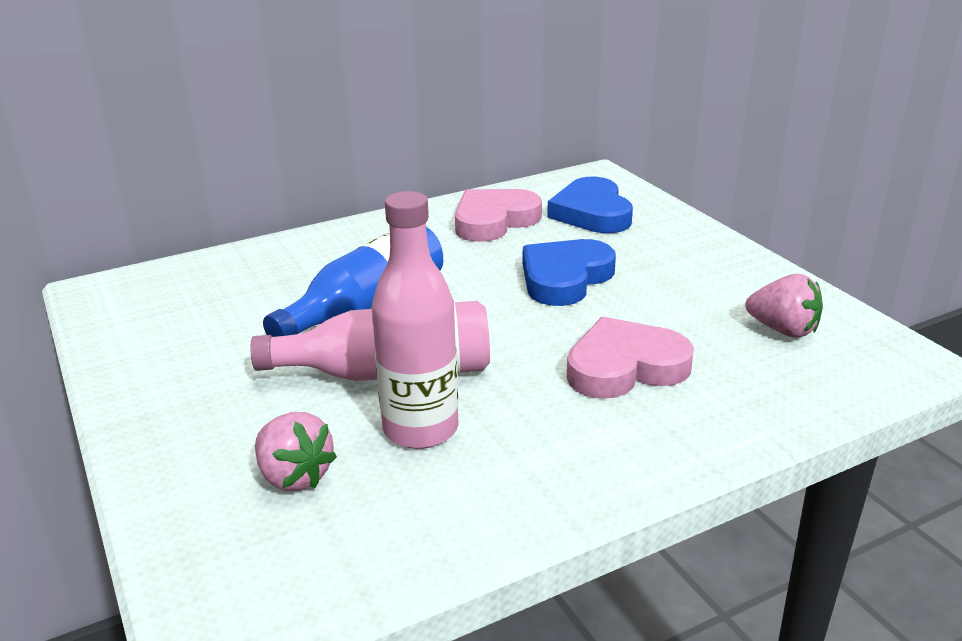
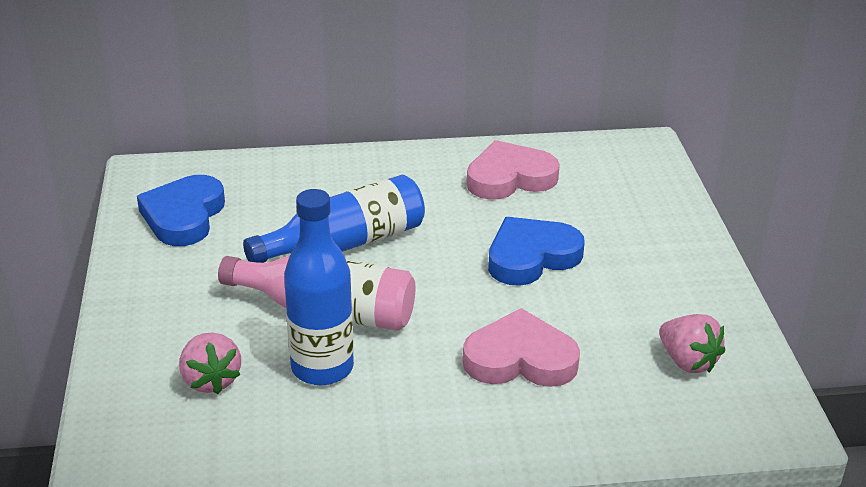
camera: 20 degrees right, 5 degrees up
pink bottle [371,191,458,449] -> blue bottle [284,189,354,385]
blue heart [547,177,633,233] -> blue heart moved to [137,175,225,246]

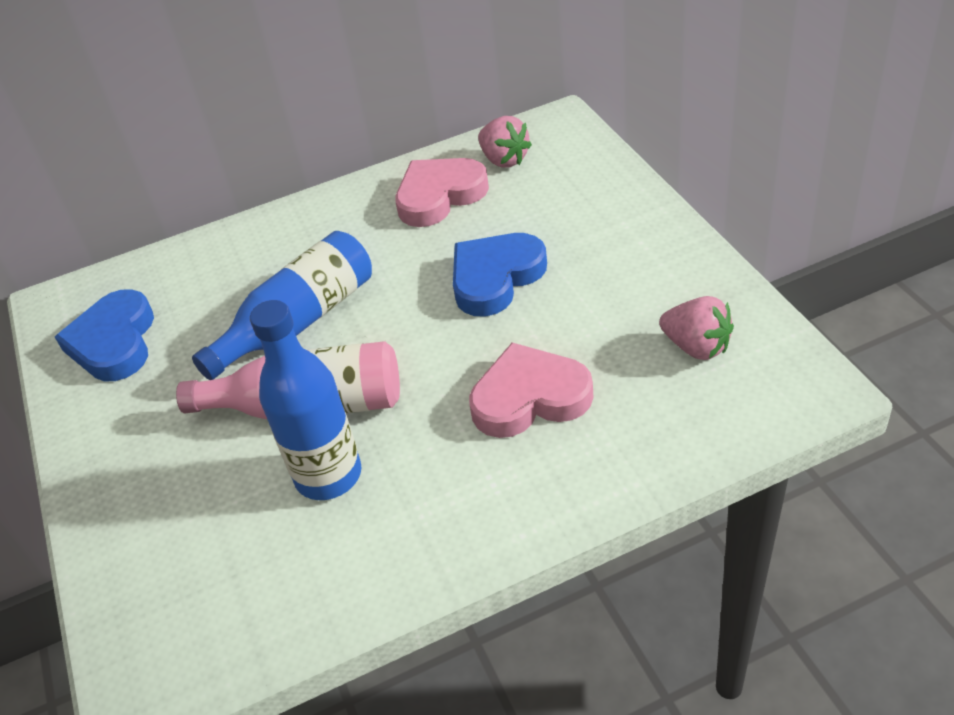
camera: 10 degrees left, 10 degrees up
pink strawberry [179,333,241,394] -> pink strawberry moved to [478,116,532,168]

